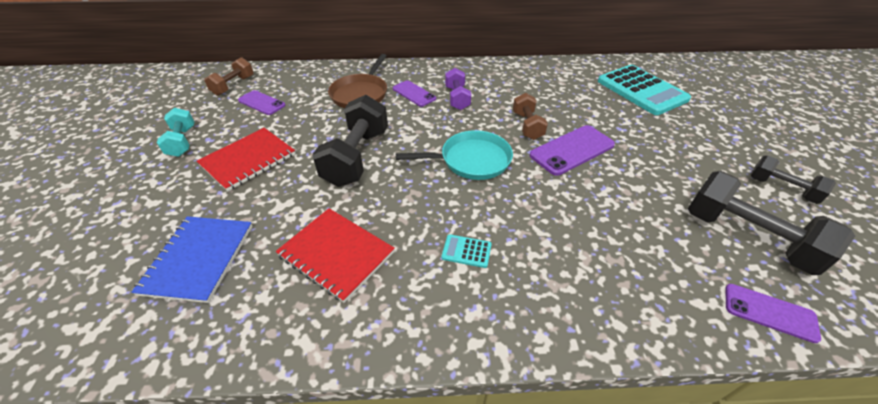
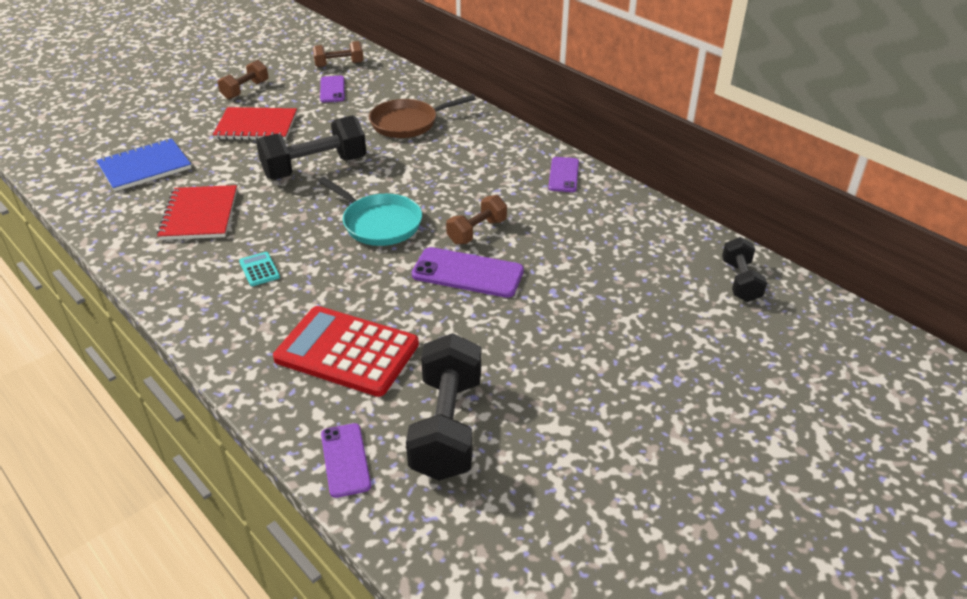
camera: 50 degrees right, 5 degrees down
turquoise dumbbell [157,108,194,157] -> brown dumbbell [218,60,269,99]
purple phone [393,80,436,107] -> purple phone moved to [548,157,579,192]
purple dumbbell [445,68,471,110] -> none
turquoise calculator [598,65,691,115] -> none
black dumbbell [750,155,836,204] -> black dumbbell moved to [722,237,767,302]
none -> red calculator [273,306,419,397]

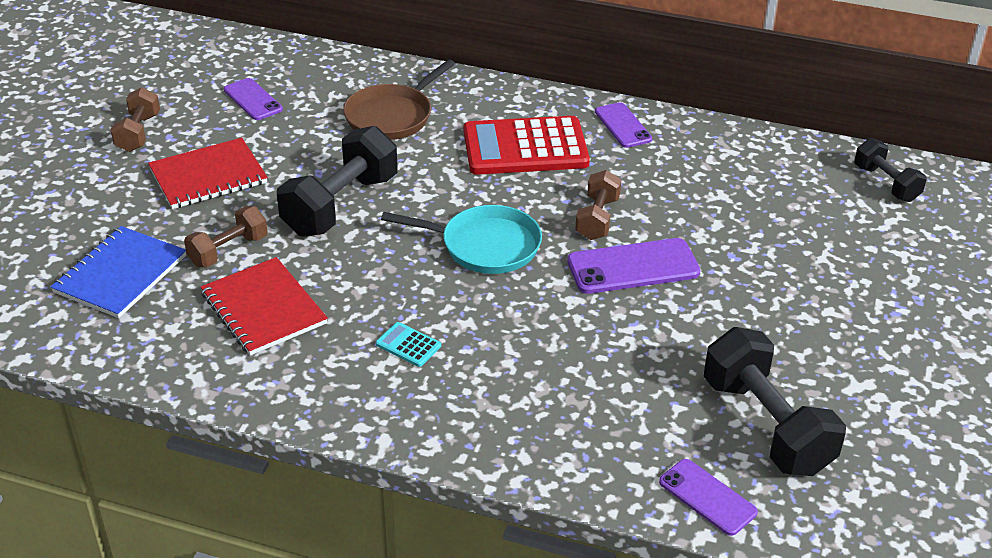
camera: 30 degrees left, 0 degrees up
red calculator [273,306,419,397] -> red calculator moved to [464,116,590,175]
brown dumbbell [313,41,364,67] -> brown dumbbell moved to [184,206,267,268]

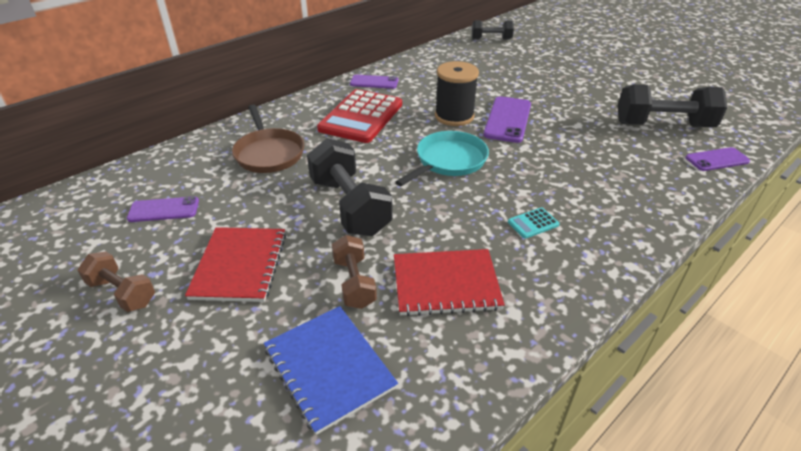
camera: 60 degrees left, 0 degrees up
brown dumbbell [575,170,621,240] -> black spool [435,61,479,126]

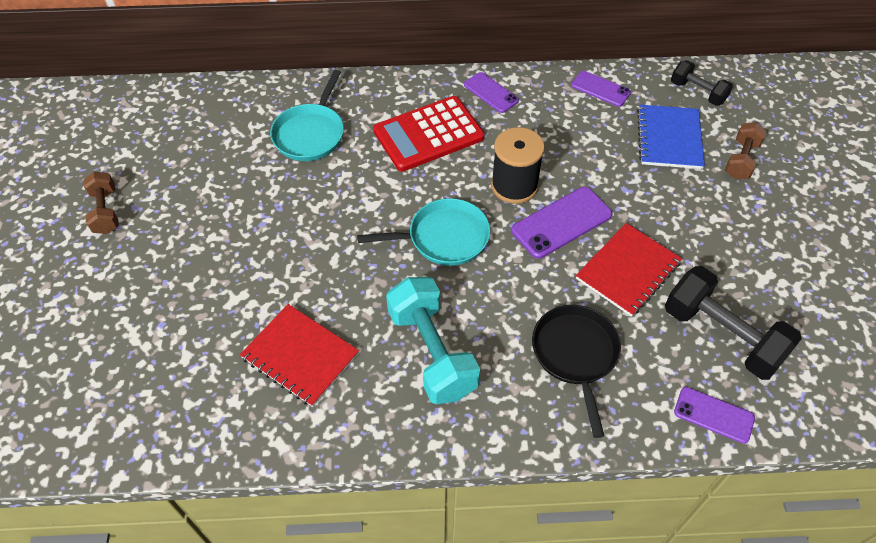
camera: 40 degrees right, 15 degrees up
purple phone [127,196,199,222] -> purple phone moved to [571,71,631,107]
red notebook [185,227,286,302] -> red notebook moved to [576,223,682,317]
brown pan [232,105,304,173] -> turquoise pan [270,70,344,161]
blue notebook [264,306,398,435] -> blue notebook moved to [637,105,705,169]
black dumbbell [307,138,393,236] -> none
brown dumbbell [332,235,377,309] -> brown dumbbell moved to [725,123,767,179]
turquoise calculator [508,208,560,239] -> turquoise dumbbell [386,277,480,404]
none -> black pan [532,305,621,438]

